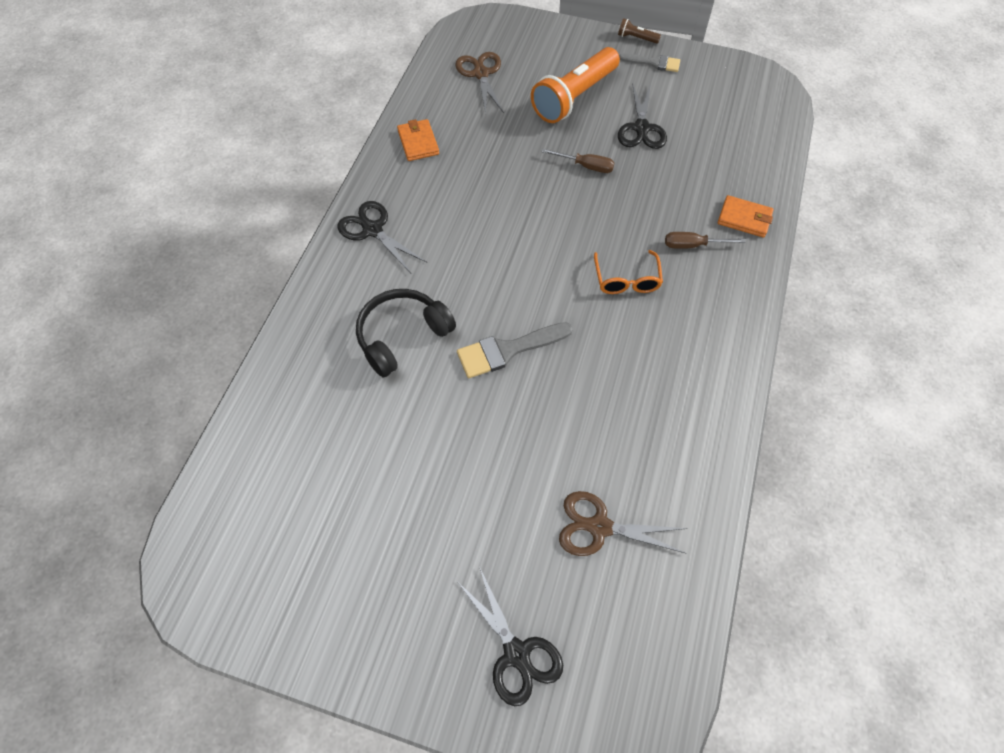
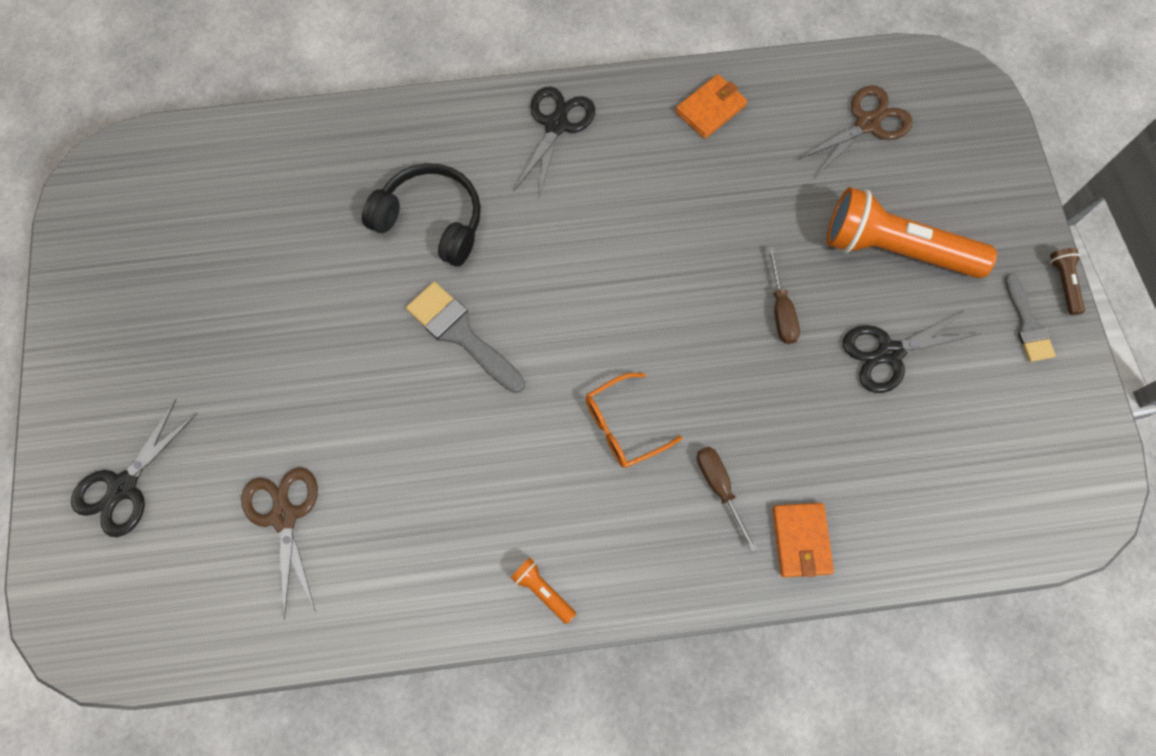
camera: 65 degrees right, 10 degrees up
none -> orange flashlight [511,558,576,624]

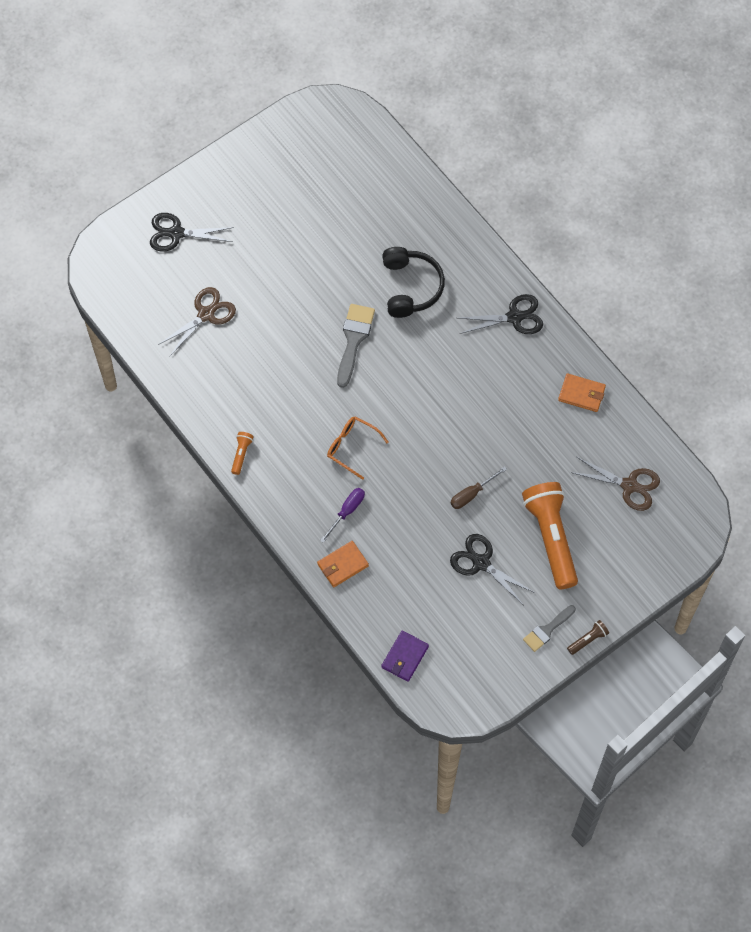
camera: 60 degrees right, 5 degrees down
brown screwdriver [697,446,758,552] -> purple screwdriver [320,488,365,543]
none -> purple wallet [381,631,429,682]

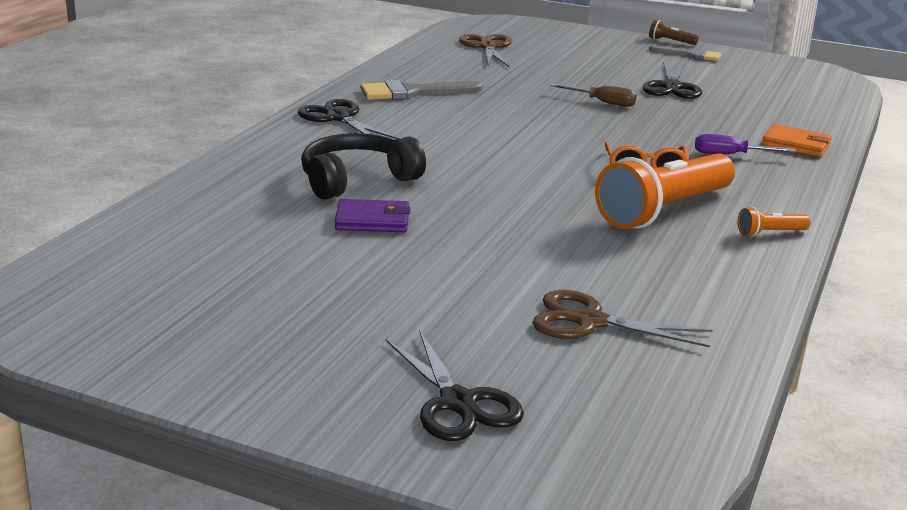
camera: 120 degrees left, 40 degrees down
grey brush [337,304,375,388] -> grey brush moved to [360,80,483,100]
purple wallet [381,631,429,682] -> purple wallet moved to [335,199,411,232]
orange flashlight [522,482,578,589] -> orange flashlight moved to [595,153,735,229]
orange wallet [558,373,606,412] -> none

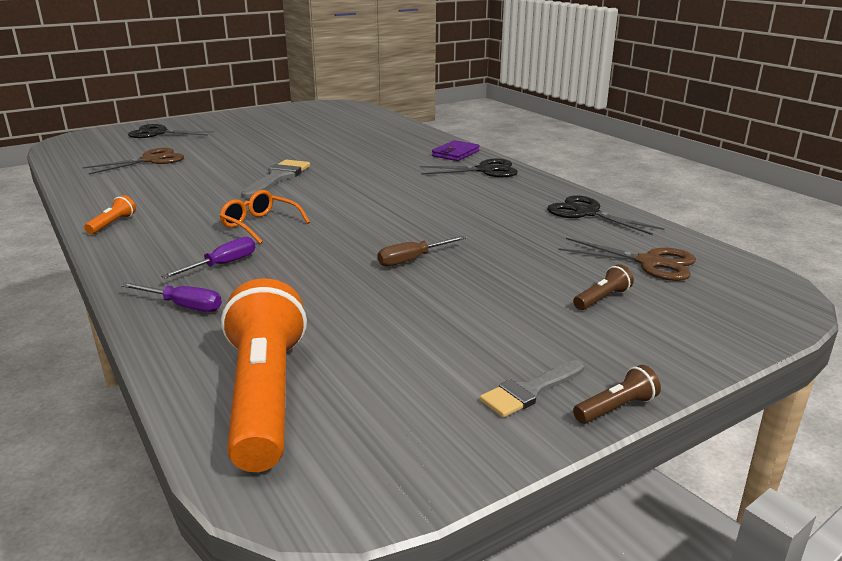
camera: 125 degrees right, 0 degrees up
black headphones [301,133,426,199] -> none
purple wallet [335,199,411,232] -> purple wallet moved to [432,140,480,161]
grey brush [360,80,483,100] -> grey brush moved to [241,160,310,199]
orange flashlight [595,153,735,229] -> orange flashlight moved to [221,278,307,472]
black scissors [643,62,702,99] -> black scissors moved to [547,195,664,235]
orange wallet [762,124,832,157] -> purple screwdriver [121,283,222,312]
none -> brown flashlight [573,264,634,310]

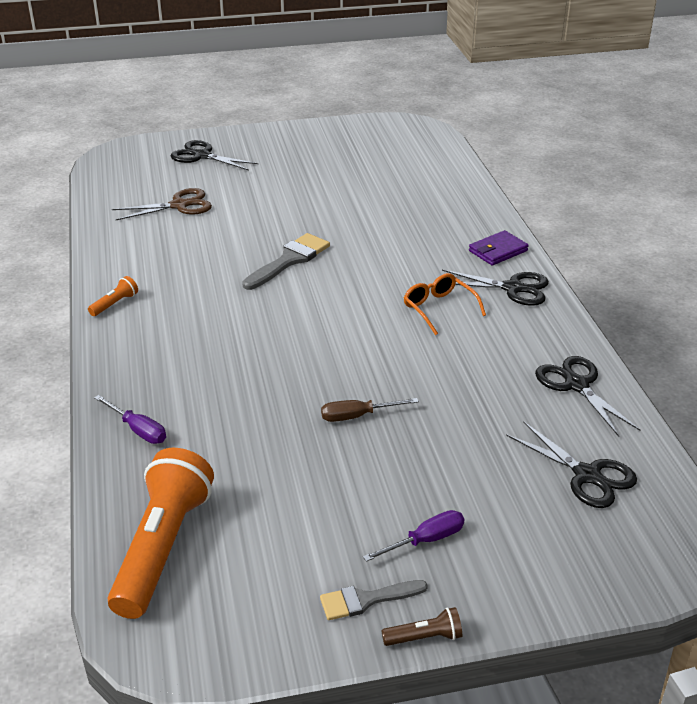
camera: 20 degrees right, 10 degrees up
purple screwdriver [161,237,255,278] -> purple screwdriver moved to [363,510,464,562]
orange glasses [219,190,310,244] -> orange glasses moved to [404,273,486,335]
brown scissors [558,238,696,281] -> black scissors [506,421,637,508]
brown flashlight [573,264,634,310] -> none

